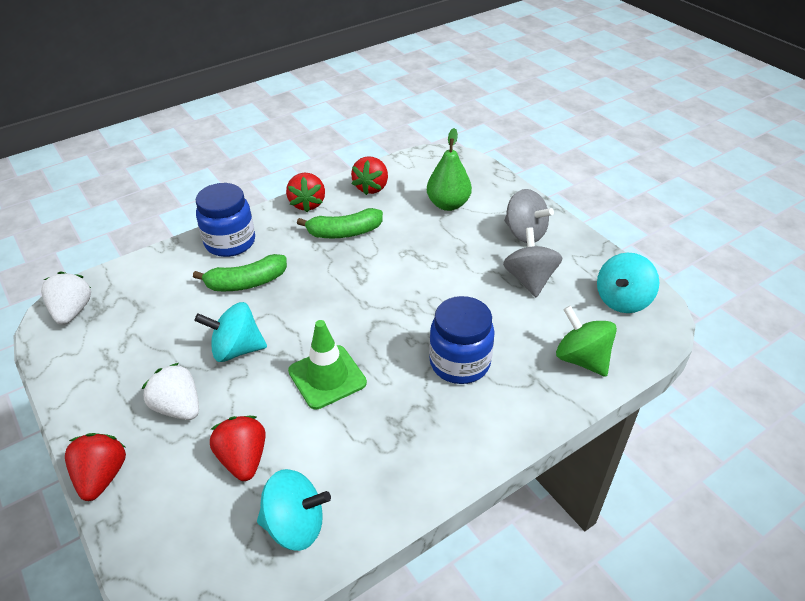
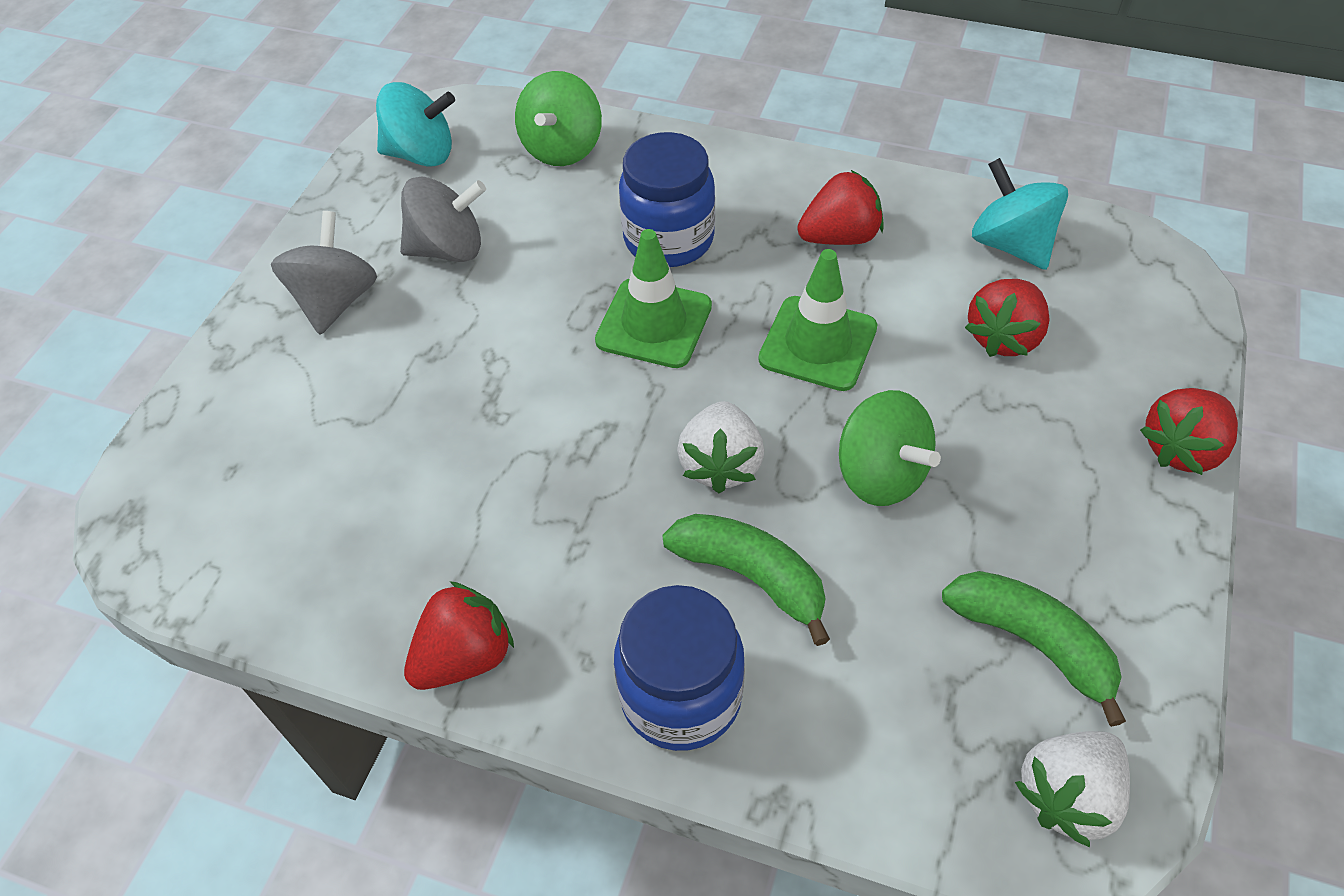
camera: 125 degrees left, 10 degrees up
white strawberry [142,363,199,420] -> white strawberry moved to [677,401,764,493]
turquoise spinning top [194,302,267,362] -> green spinning top [839,390,941,506]
green banana [297,208,383,238] -> green banana moved to [942,571,1126,727]
red strawberry [351,157,388,195] -> red strawberry moved to [797,170,884,245]
green pear [427,128,472,211] -> none
grey spinning top [503,227,562,297] -> grey spinning top turned 150 degrees counterclockwise [400,176,486,262]
none -> green traffic cone [595,229,712,368]

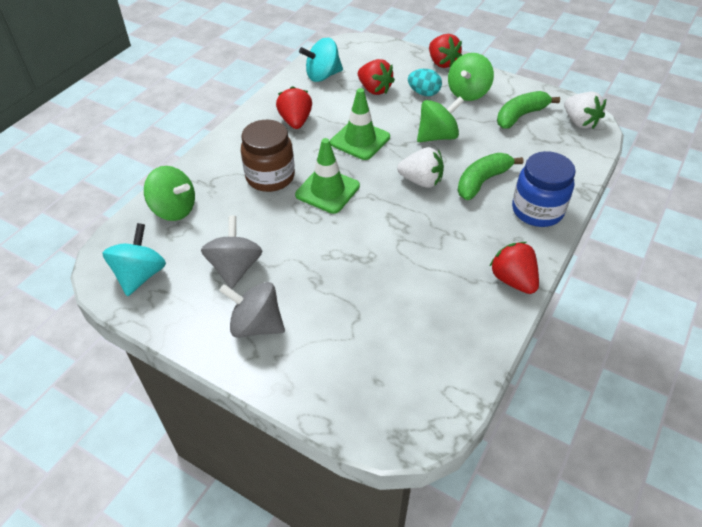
camera: 80 degrees left, 5 degrees down
blue jar [619,132,715,267] -> brown jar [241,120,295,192]
none -> turquoise egg [408,69,442,96]
none -> green spinning top [448,53,494,101]

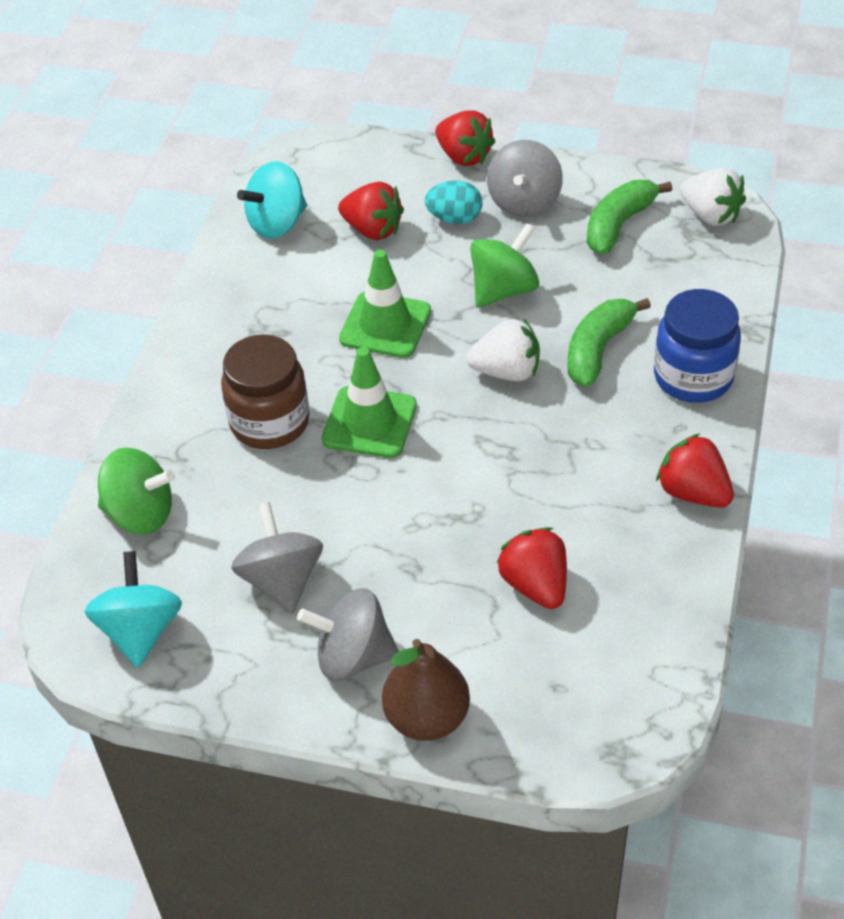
camera: 15 degrees left, 0 degrees up
red strawberry [276,86,312,129] -> red strawberry moved to [497,527,567,609]
green spinning top [448,53,494,101] -> grey spinning top [487,140,563,217]
none -> brown pear [382,639,470,741]

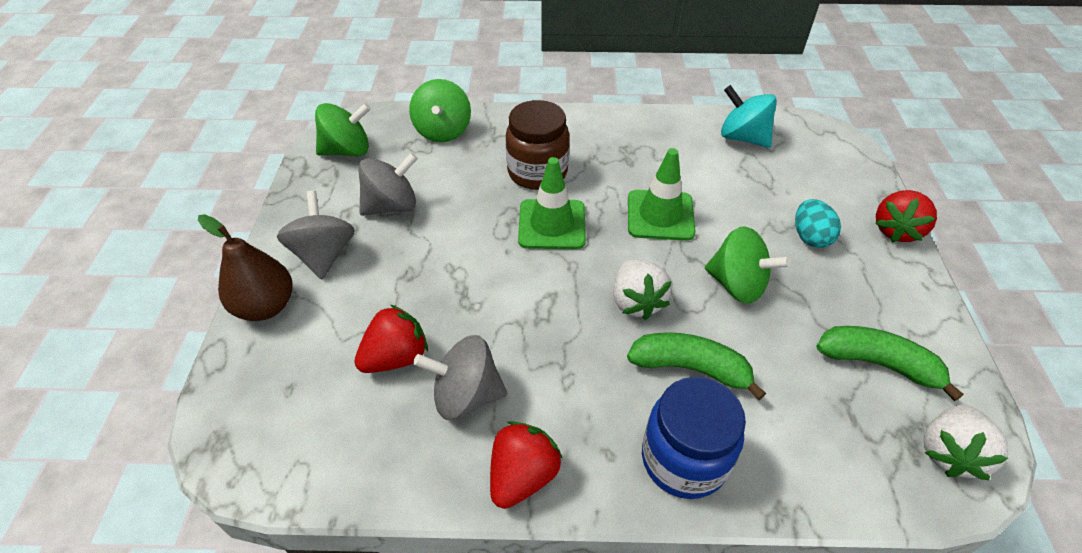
camera: 75 degrees right, 0 degrees up
turquoise spinning top [84,551,182,667] -> green spinning top [315,103,371,157]
red strawberry [338,182,404,240] -> none
grey spinning top [487,140,563,217] -> grey spinning top moved to [413,335,508,420]

